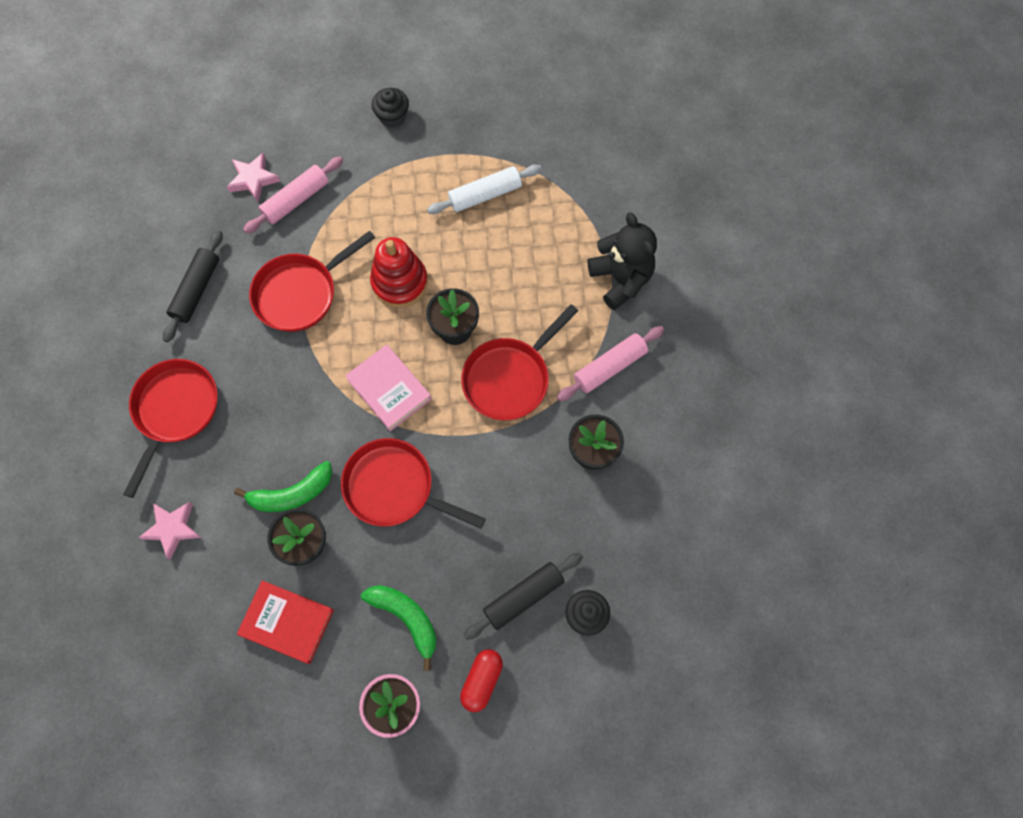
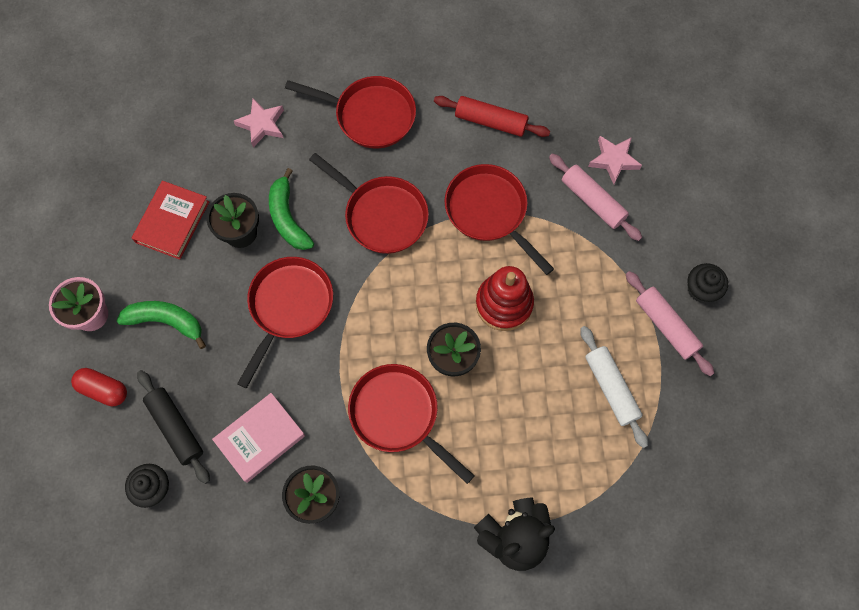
camera: 90 degrees right, 0 degrees up
black rolling pin [163,230,223,342] -> red rolling pin [434,96,550,137]
pink book [345,344,431,431] -> pink book moved to [212,393,305,483]
green banana [361,585,437,671] -> green banana turned 120 degrees counterclockwise [116,301,206,349]
pink rolling pin [557,326,664,401] -> pink rolling pin moved to [626,271,714,376]
none -> red pan [309,153,429,254]

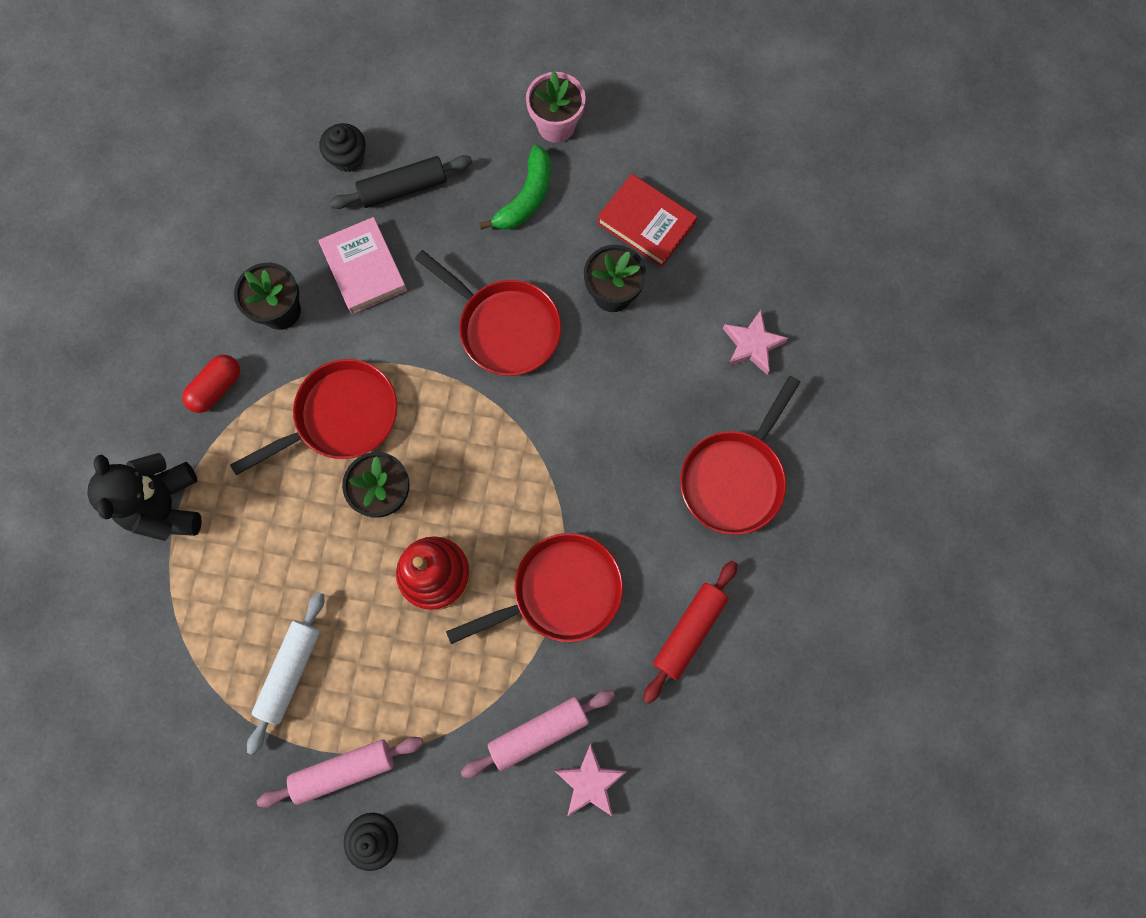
camera: 105 degrees right, 5 degrees up
red capsule [71,368,127,406] -> red capsule moved to [182,355,240,413]
green banana [269,168,314,250] -> none
red pan [309,153,429,254] -> none
white rolling pin [580,326,648,448] -> white rolling pin turned 60 degrees counterclockwise [247,592,324,755]

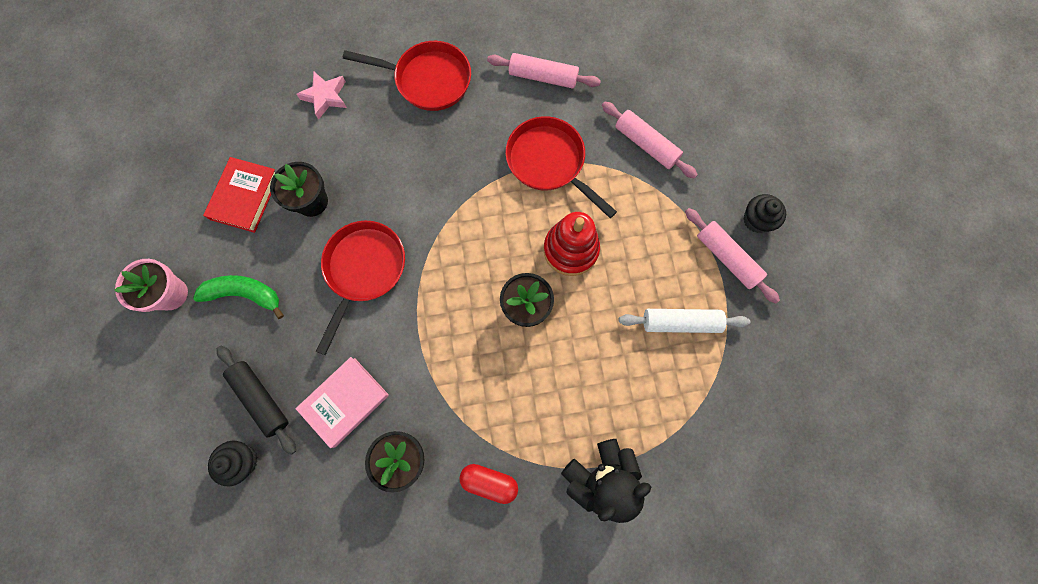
camera: 110 degrees left, 0 degrees up
red pan [230,359,397,475] -> none
pink star [554,743,627,817] -> none
red rolling pin [643,560,738,704] -> pink rolling pin [487,53,601,89]

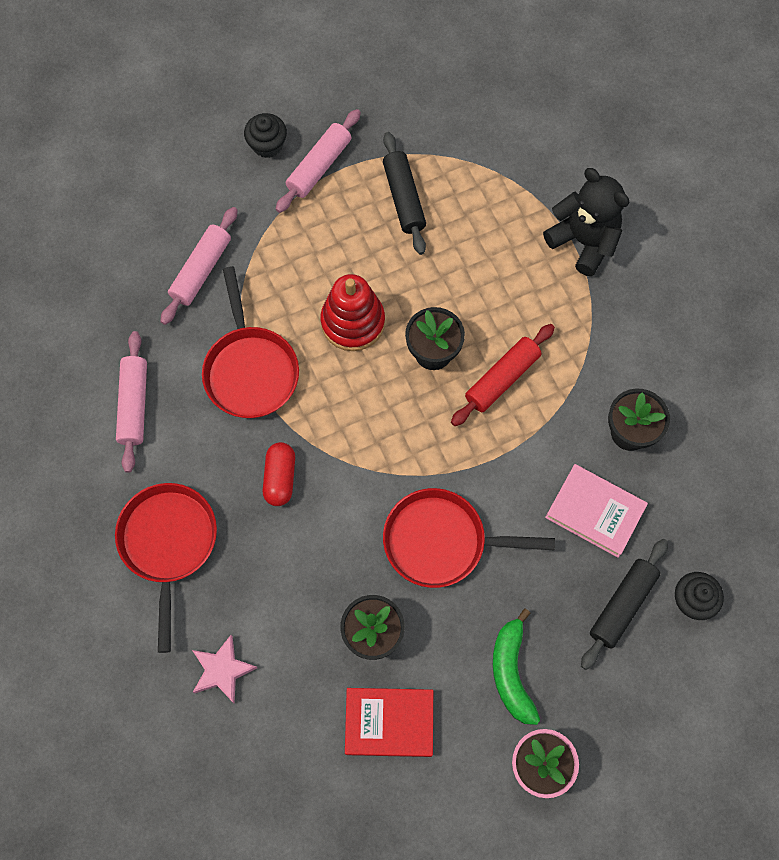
camera: 105 degrees left, 5 degrees down
red capsule [459,464,518,504] -> red capsule moved to [263,442,295,506]
red pan [506,116,617,218] -> red pan turned 45 degrees counterclockwise [202,266,299,418]
white rolling pin [619,309,750,333] -> black rolling pin [383,132,426,255]
none -> red rolling pin [451,324,555,426]

